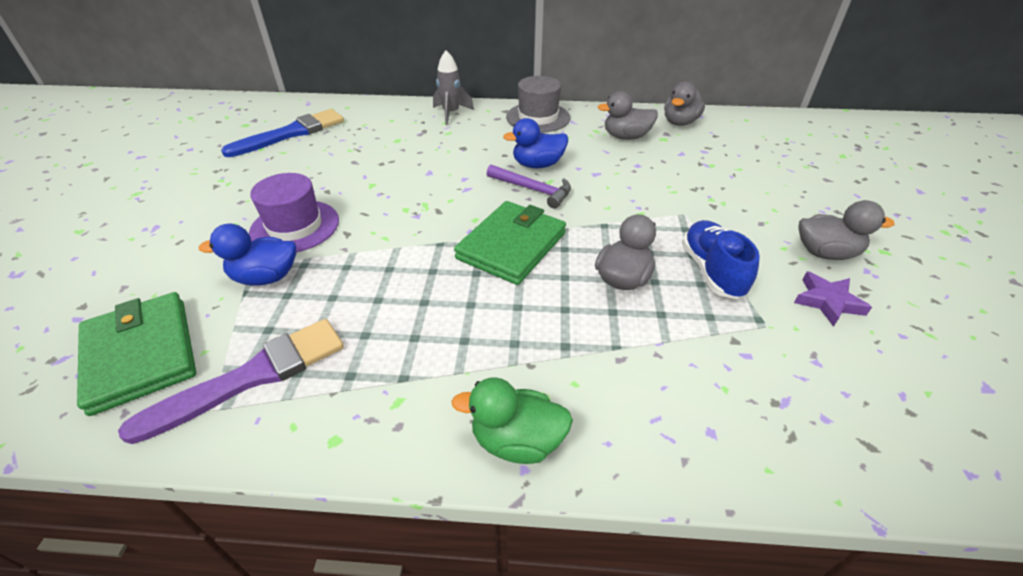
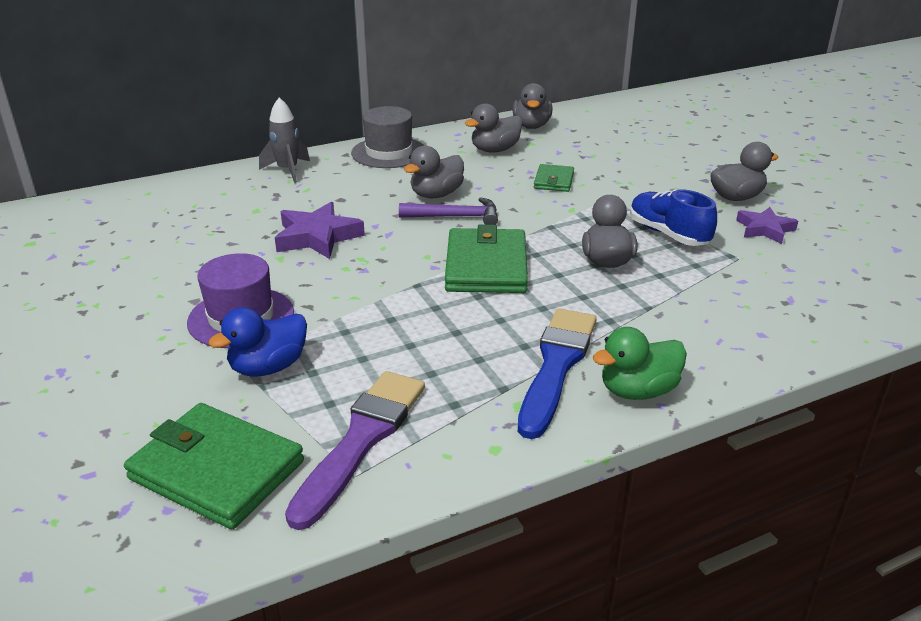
camera: 30 degrees left, 10 degrees down
blue brush [221,109,344,157] -> blue brush moved to [518,308,597,439]
blue duck [503,118,568,168] -> grey duck [404,145,464,198]
none -> purple star [275,202,365,259]
none -> green wallet [534,164,574,192]

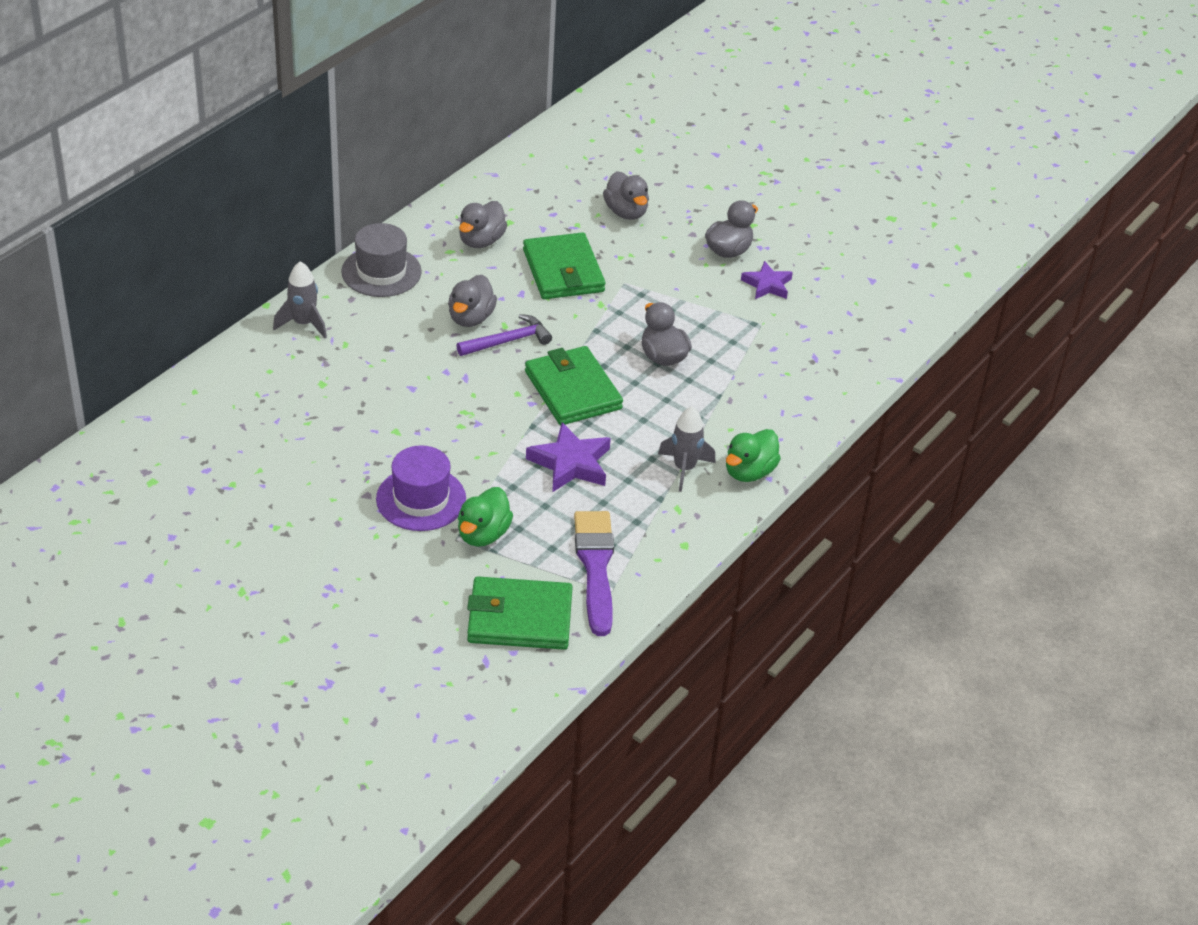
camera: 30 degrees left, 10 degrees up
blue duck [209,307,307,377] -> green duck [458,487,513,547]
purple star [275,202,365,259] -> purple star moved to [526,422,611,492]
grey duck [512,83,553,129] -> grey duck moved to [603,171,649,220]
blue brush [518,308,597,439] -> grey rocket [658,406,716,492]
green wallet [534,164,574,192] -> green wallet [523,232,606,299], size x1.86
blue shoe [630,189,717,246] -> none

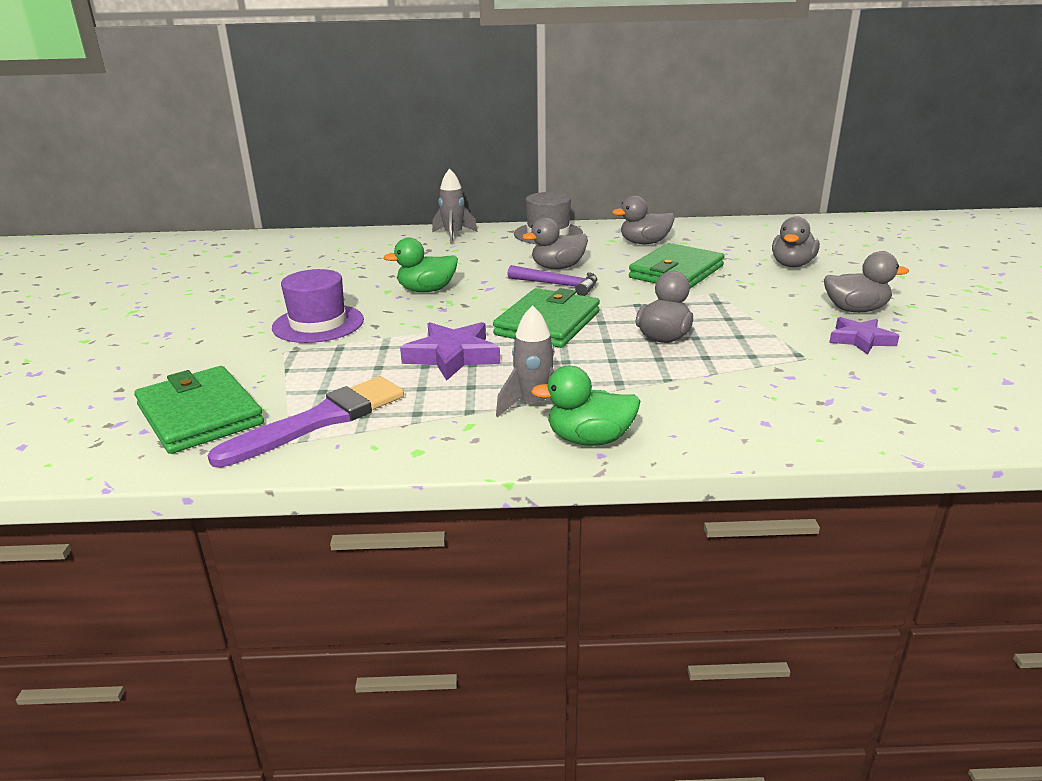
camera: 55 degrees right, 15 degrees down
green duck [458,487,513,547] -> green duck moved to [383,237,458,292]

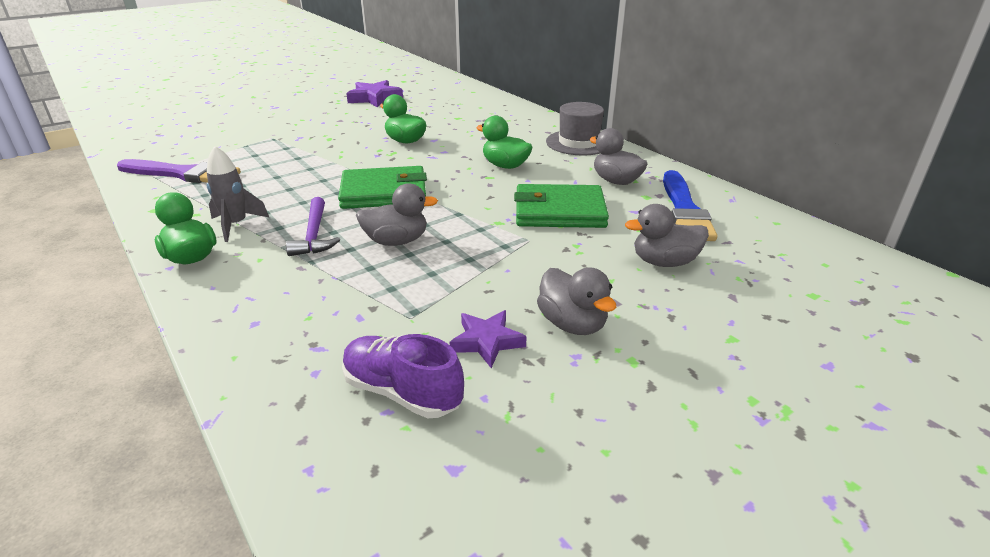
camera: 55 degrees right, 5 degrees up
green wallet [134,366,264,454] -> none
purple hat [272,269,364,343] -> none
purple star [400,322,500,381] -> purple star moved to [346,80,403,108]
grey rocket [432,168,478,244] -> none
purple hammer [508,265,597,296] -> purple hammer moved to [286,197,340,256]
grey duck [522,218,588,269] -> green duck [476,116,533,169]
none -> purple shoe [342,334,464,418]
none -> blue brush [663,170,717,241]

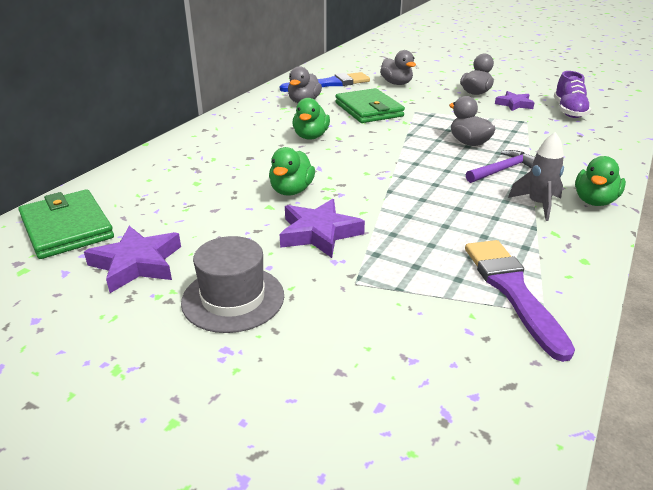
camera: 115 degrees left, 0 degrees up
green wallet [338,166,427,209] -> green wallet moved to [19,189,114,259]
grey hat [546,102,604,156] -> grey hat moved to [181,236,284,333]
none -> purple star [280,199,365,258]

